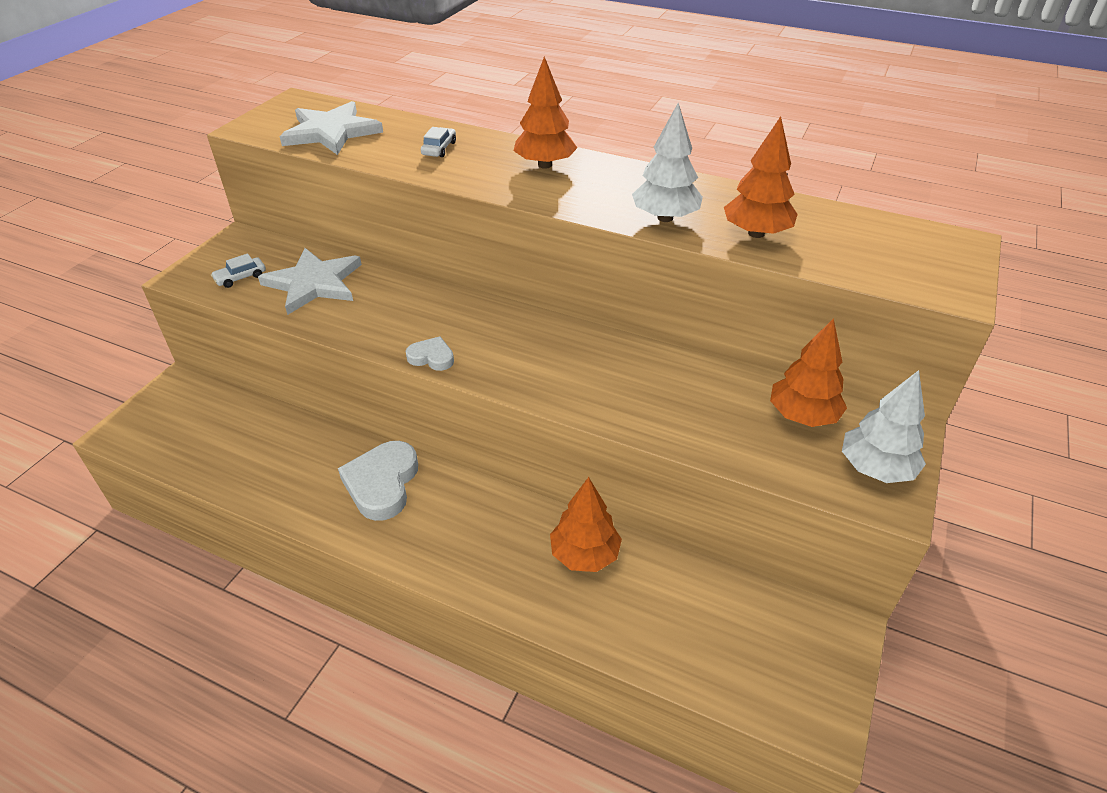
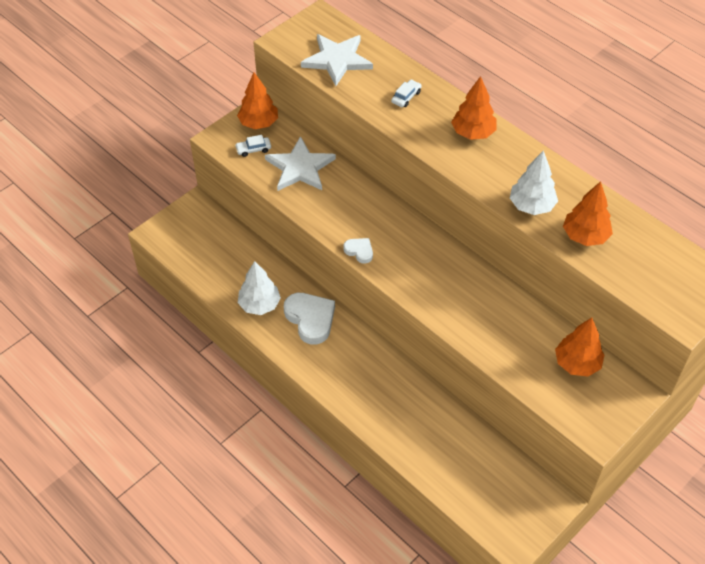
camera: 20 degrees right, 10 degrees up
white heart [338,441,418,521] -> white heart turned 120 degrees clockwise [284,293,335,345]
orange tree [550,477,622,572] -> orange tree moved to [237,72,278,129]
white tree [842,370,926,483] -> white tree moved to [238,261,281,315]

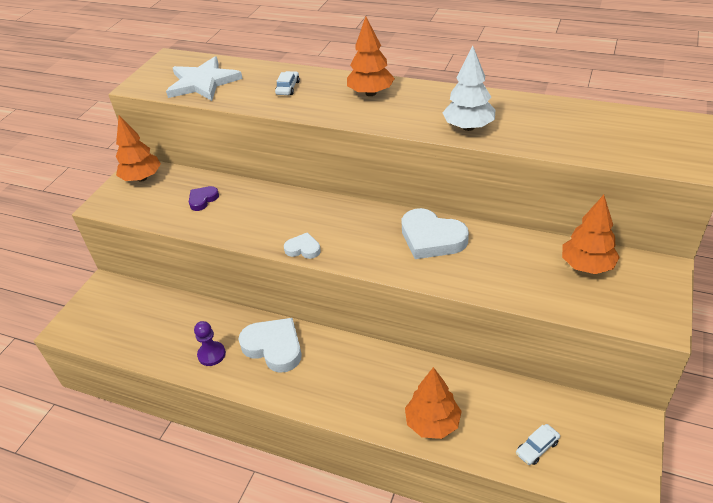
camera: 20 degrees left, 10 degrees down
white car [235,135,271,157] -> white car moved to [516,424,560,465]
white tree [238,261,281,315] -> purple pawn [194,321,226,366]
white star [265,136,336,191] -> purple heart [189,186,219,211]
orange tree [563,181,613,246] -> orange tree moved to [405,367,462,439]
none -> white heart [401,208,469,259]

